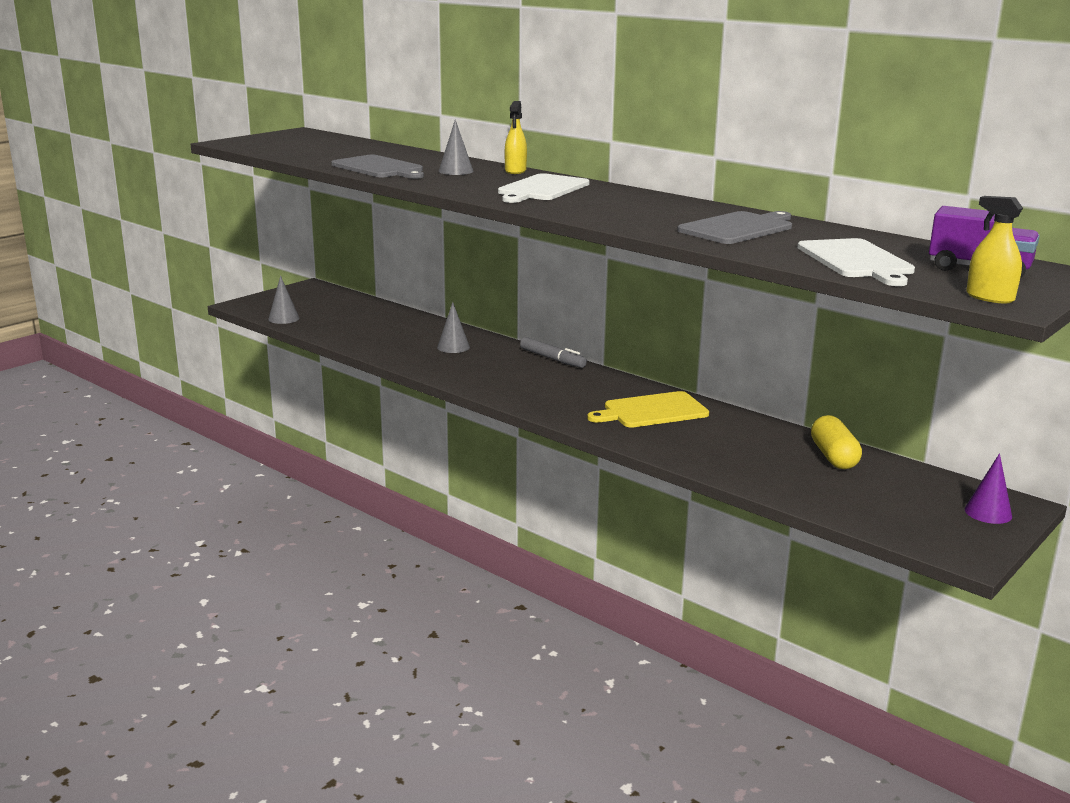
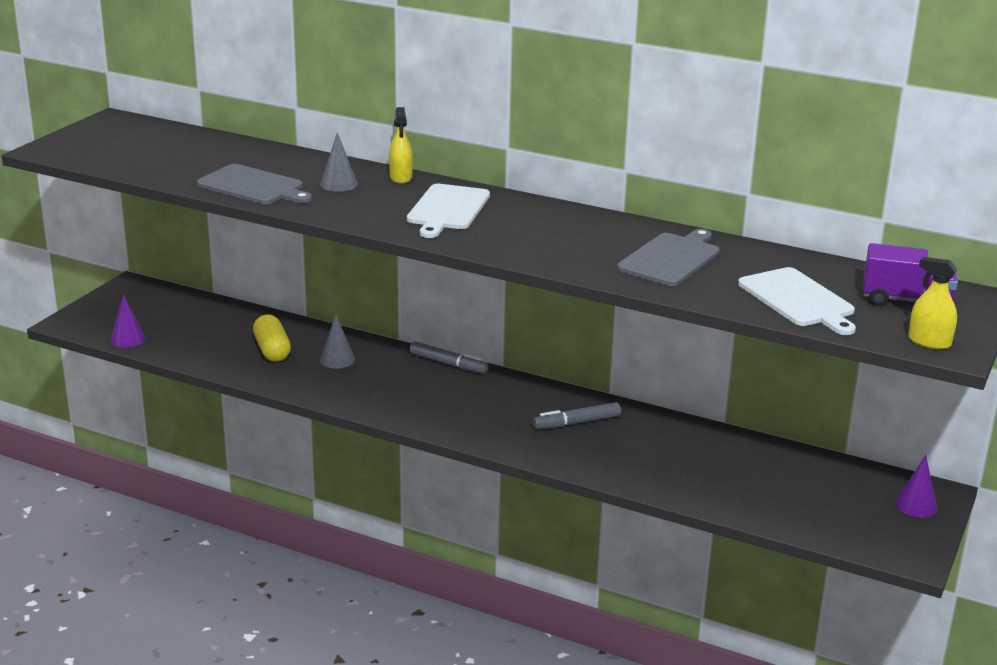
camera: 15 degrees left, 5 degrees up
grey cone [268,276,299,324] -> purple cone [111,294,146,348]
yellow cutting board [587,391,709,428] -> grey marker [533,402,621,430]
yellow capsule [811,415,862,469] -> yellow capsule moved to [253,315,291,361]

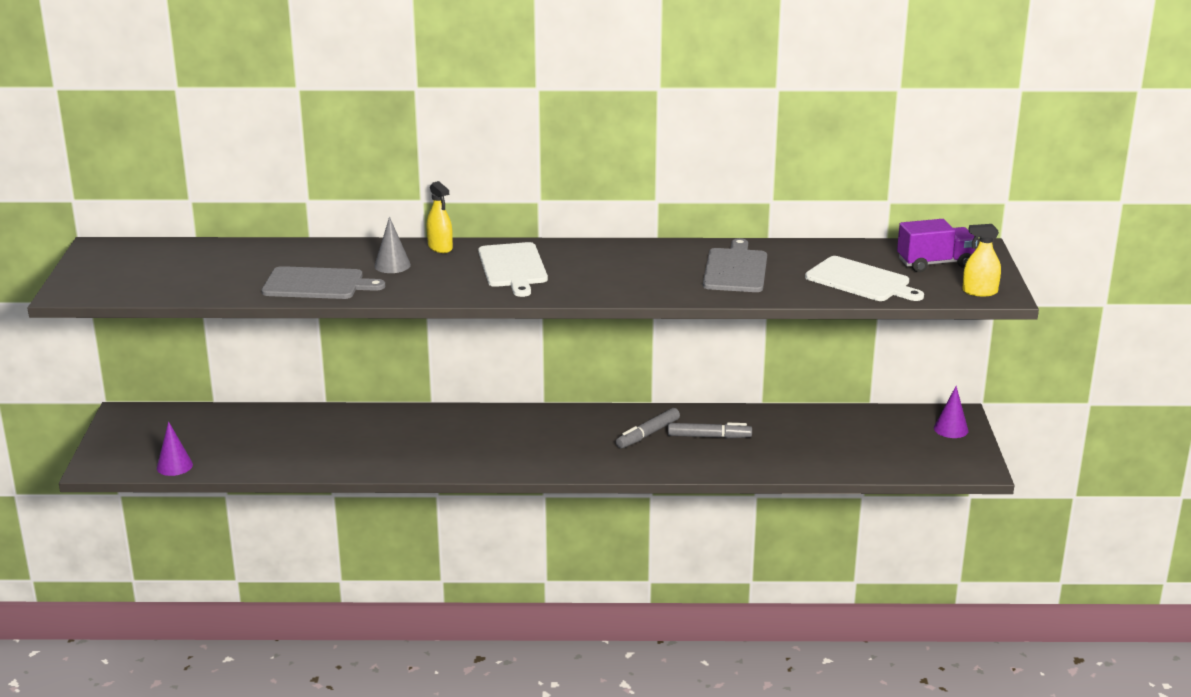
camera: 25 degrees left, 0 degrees up
yellow capsule [253,315,291,361] -> none
grey cone [320,315,355,369] -> none
grey marker [410,341,489,374] -> grey marker moved to [668,423,752,438]

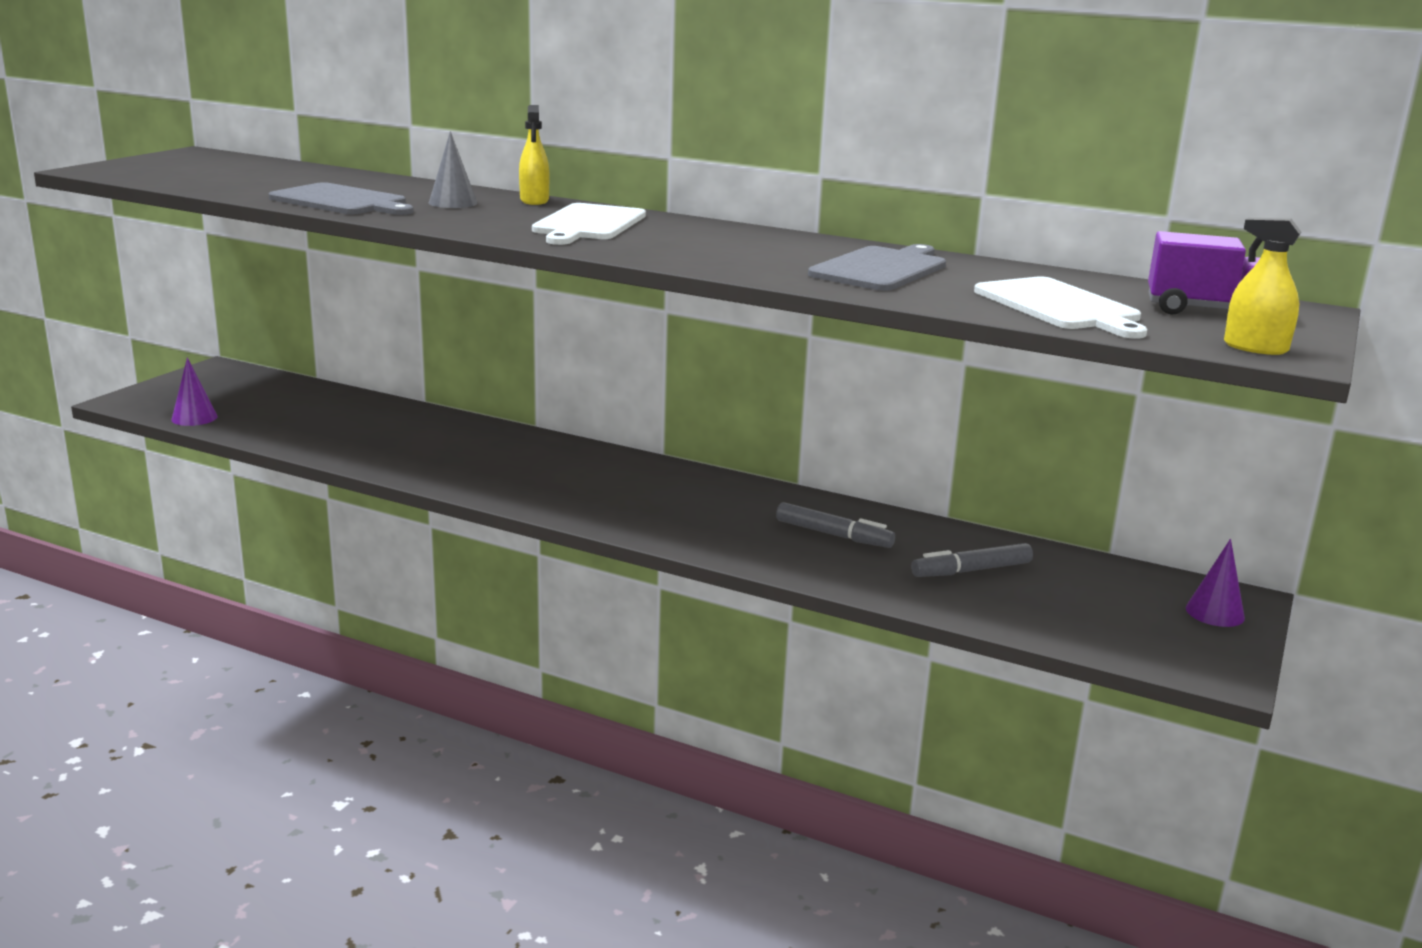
camera: 25 degrees right, 5 degrees down
grey marker [616,408,680,448] -> grey marker moved to [911,543,1033,577]

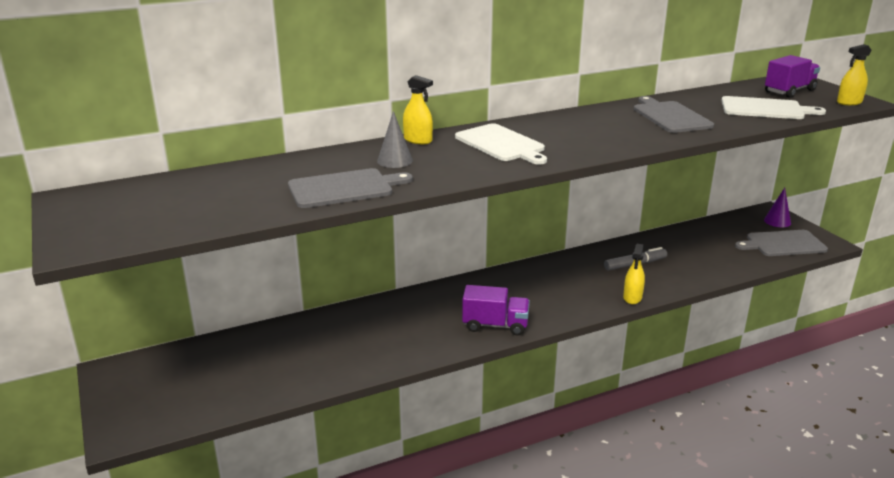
camera: 50 degrees left, 5 degrees up
purple cone [171,357,218,426] -> none
grey marker [911,543,1033,577] -> none
none -> purple truck [462,285,530,336]
none -> yellow spray bottle [623,244,645,304]
none -> grey cutting board [735,230,828,256]

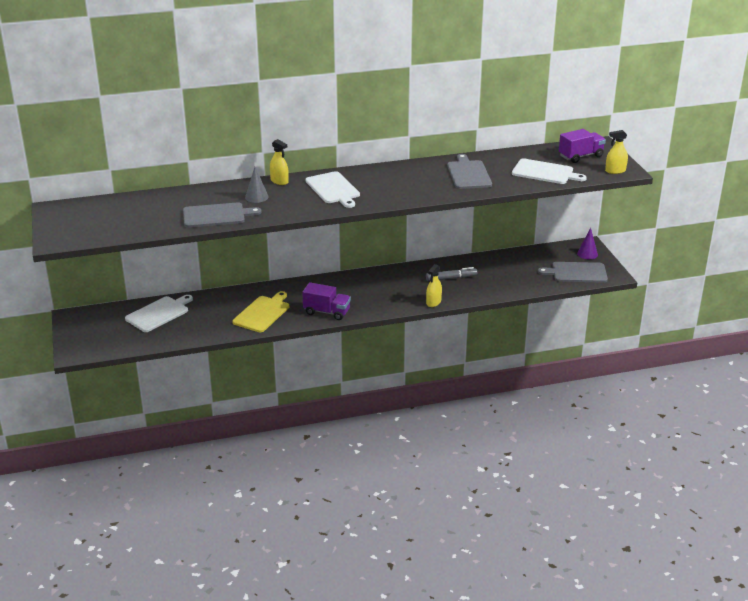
camera: 10 degrees right, 5 degrees up
none -> white cutting board [125,295,193,332]
none -> yellow cutting board [232,291,289,332]

